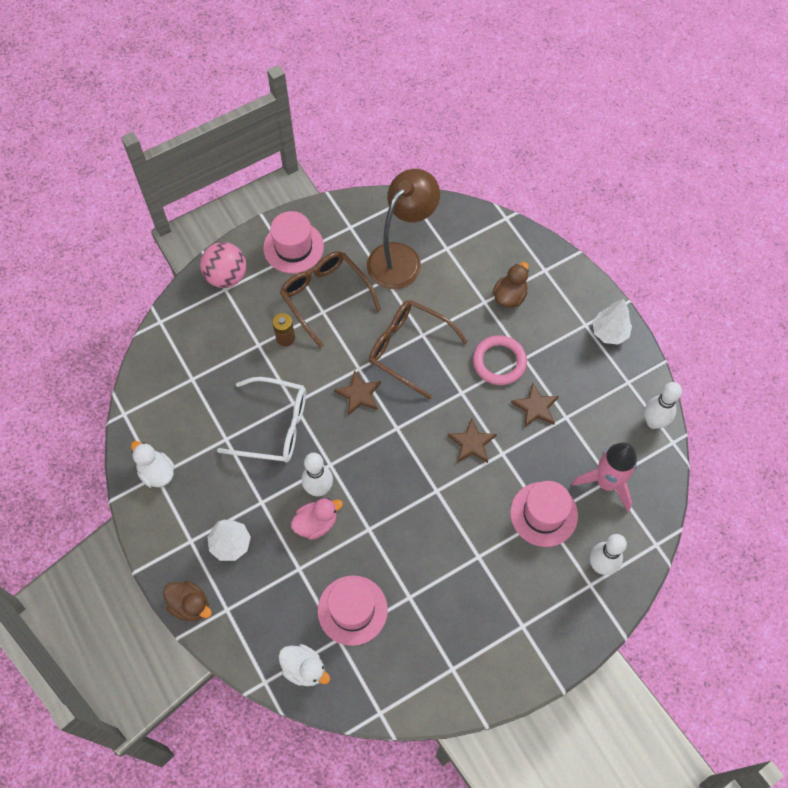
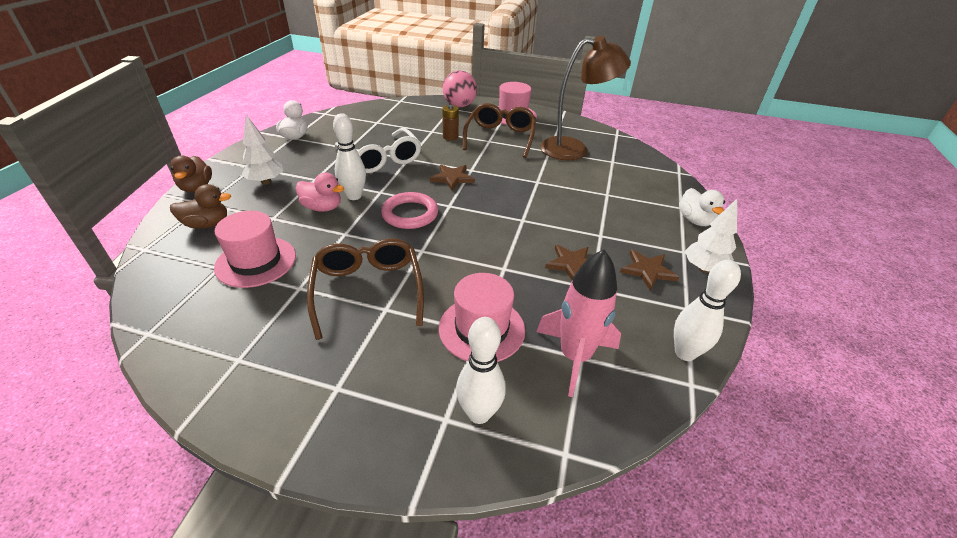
camera: 45 degrees right, 25 degrees down
white duck [278,644,330,686] -> white duck moved to [679,188,725,226]
brown glasses [369,300,468,399] -> brown glasses moved to [307,238,424,340]
brown star [447,418,497,463] -> brown star moved to [620,250,679,290]
pink ring [473,335,527,385] -> pink ring moved to [381,192,438,229]
brown duck [493,262,529,308] -> brown duck moved to [170,184,231,229]

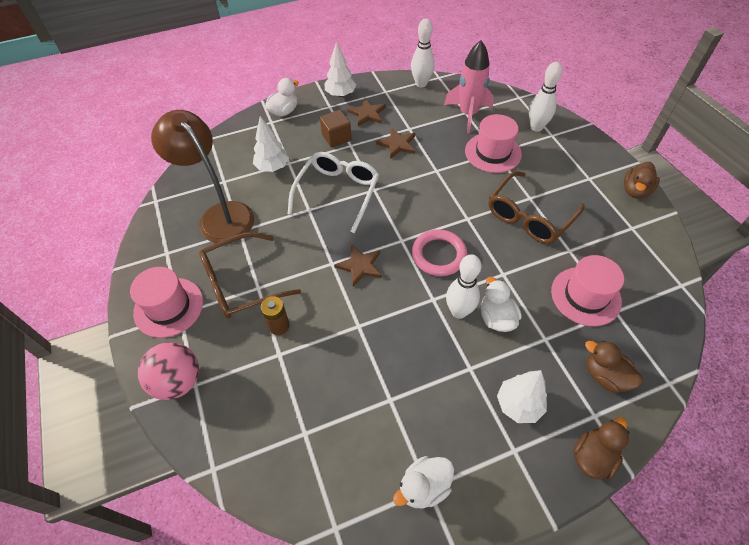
camera: 125 degrees left, 15 degrees up
pink duck [296,173,344,212] -> white duck [481,277,521,332]
white glasses [335,128,421,173] -> white glasses moved to [288,152,379,233]
none -> white tree [253,116,289,172]
none -> brown cube [320,110,352,148]
none -> brown duck [624,162,660,199]

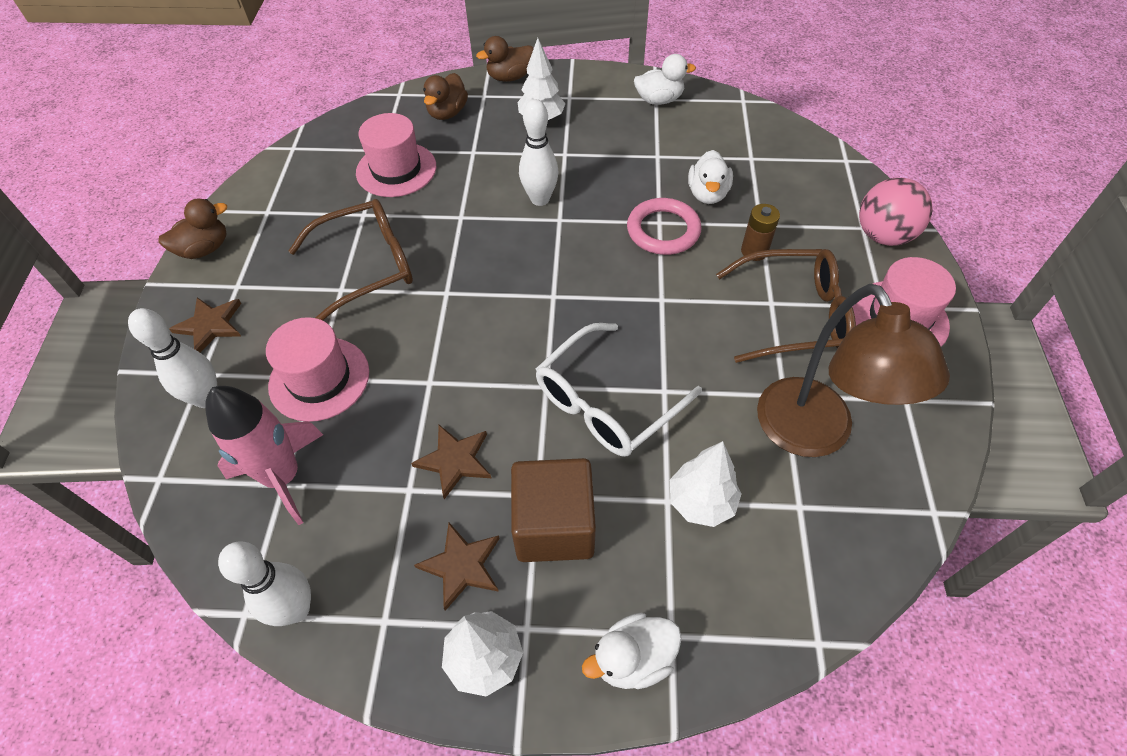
camera: 155 degrees left, 0 degrees up
brown cube [320,110,352,148] -> brown cube [511,458,596,562], size x1.54
brown star [334,245,382,287] -> brown star moved to [169,297,241,353]
pink ring [412,229,467,276] -> pink ring moved to [627,198,702,255]
white duck [481,277,521,332] -> white duck moved to [688,150,733,204]
brown duck [585,341,643,393] -> brown duck turned 45 degrees clockwise [423,73,468,120]

